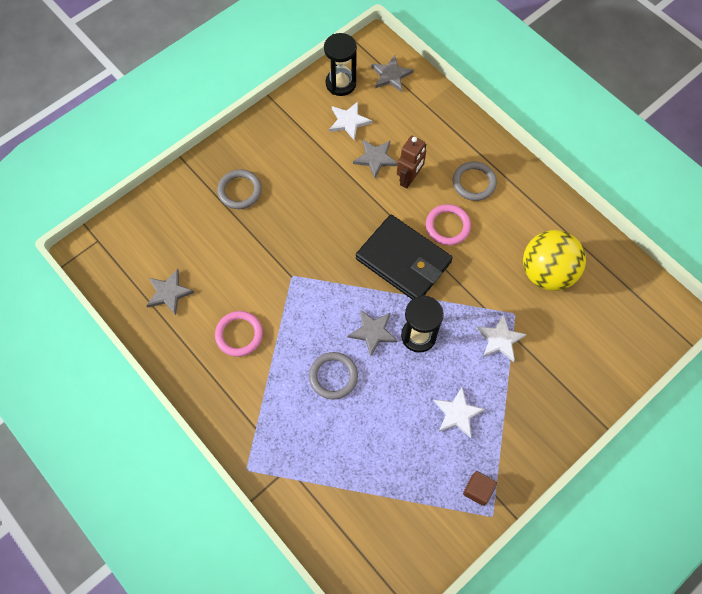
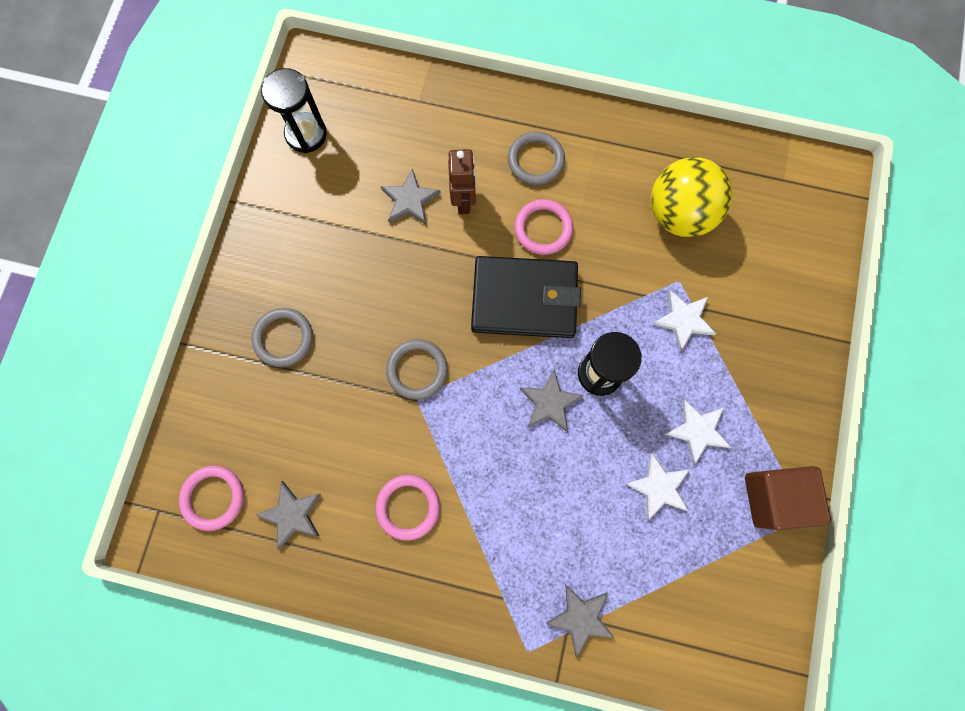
camera: 35 degrees left, 10 degrees up
grey ring [309,352,358,400] -> grey ring moved to [386,339,448,400]
white star [329,102,372,141] -> white star moved to [626,453,689,520]
grey star [371,55,414,92] -> grey star moved to [546,584,615,657]
brown cube [463,471,497,506] -> brown cube [745,466,831,530], size x1.84
none -> pink ring [179,465,244,531]

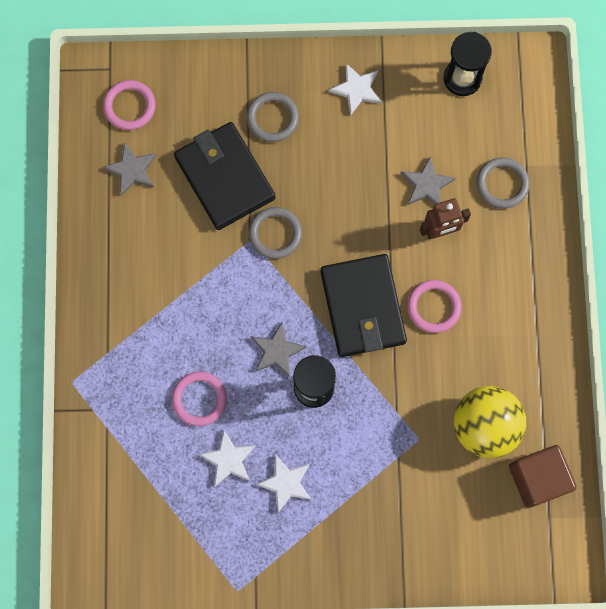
camera: 75 degrees right, 0 degrees up
pink ring [375,475,440,541] -> pink ring moved to [172,372,227,426]
grey ring [508,132,565,185] -> grey ring moved to [476,157,530,209]
grey star [546,584,615,657] -> none
white star [652,290,716,351] -> white star moved to [329,63,382,116]
brown cube [745,466,831,530] -> brown cube moved to [509,445,577,508]
none -> black wallet [174,122,276,230]

